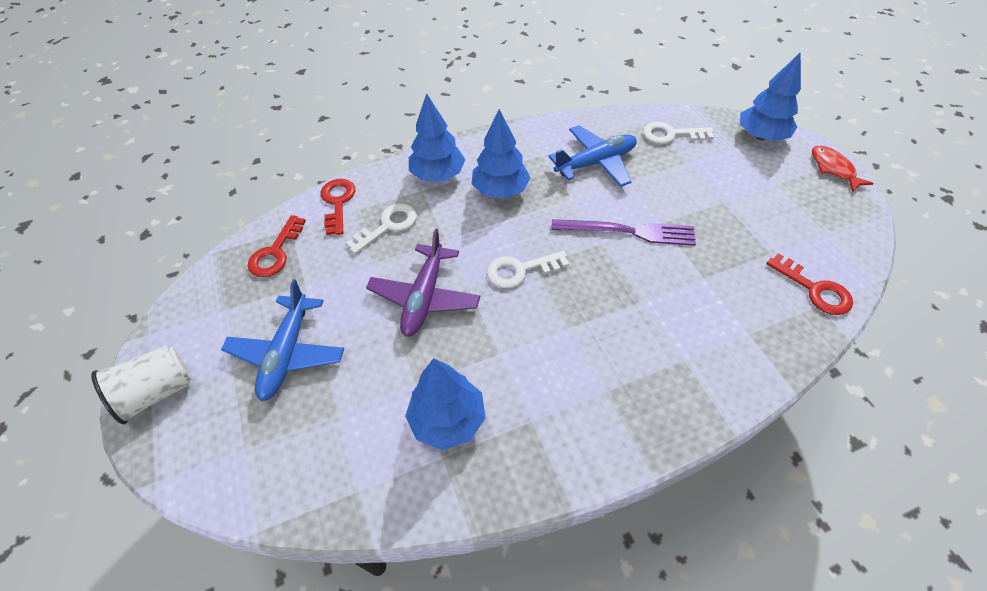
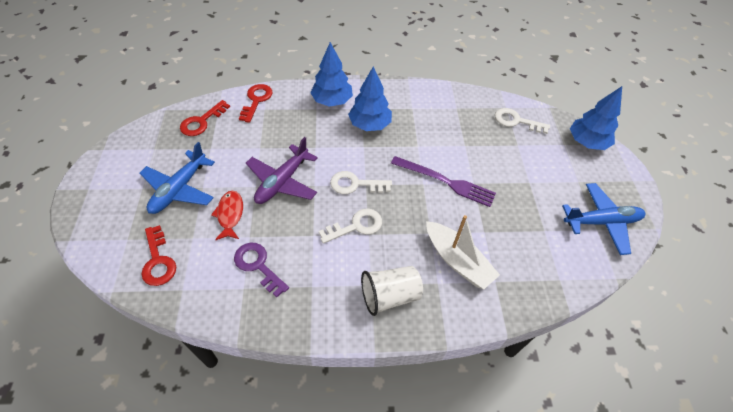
camera: 15 degrees right, 0 degrees up
white cup [91,345,192,424] -> white cup moved to [361,266,423,316]
white key [346,203,417,254] -> white key moved to [319,208,382,244]
blue tree [405,358,485,450] -> purple key [234,243,289,297]
blue plane [549,125,637,187] -> blue plane moved to [562,183,645,255]
red key [766,253,853,315] -> red key moved to [141,225,176,286]
red fish [812,145,874,193] -> red fish moved to [211,191,243,241]
none -> white boat [426,215,500,289]

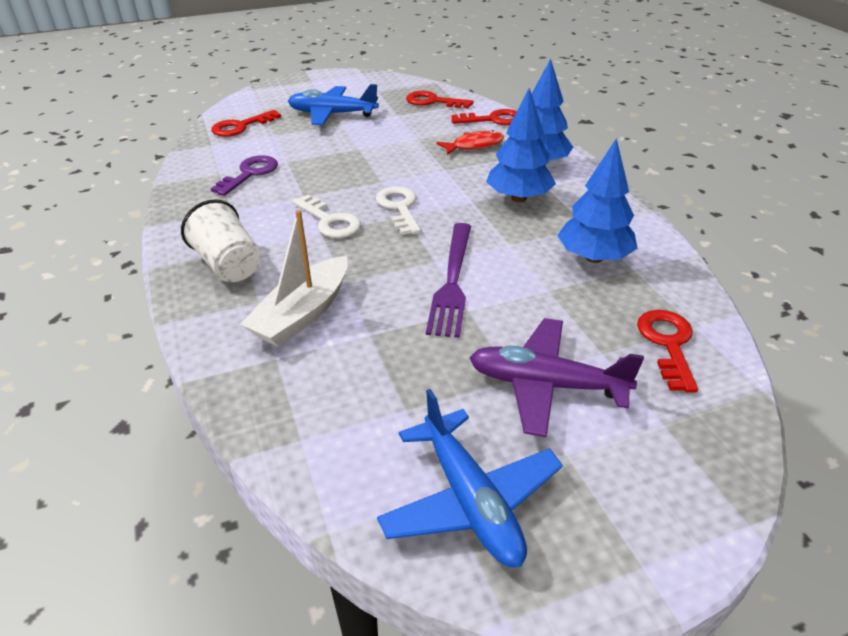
camera: 75 degrees right, 15 degrees down
red fish [211,191,243,241] -> red fish moved to [436,130,504,155]
purple plane [246,137,318,204] -> purple plane moved to [470,318,644,437]
white key [495,108,550,134] -> red key [637,310,698,393]
blue tree [570,86,622,150] -> blue tree moved to [557,138,638,263]

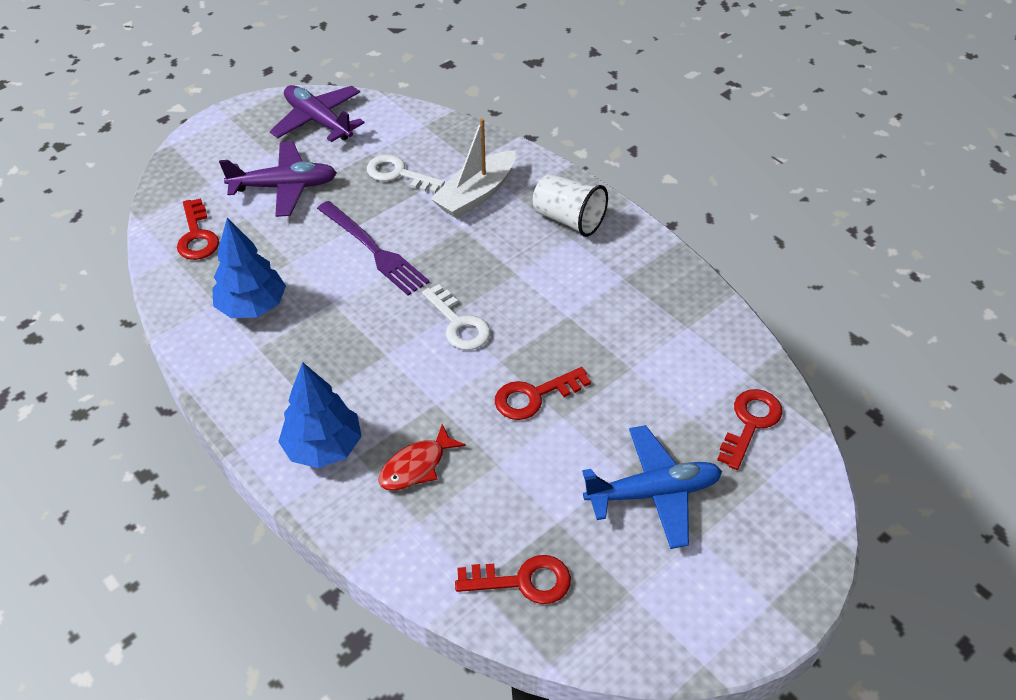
camera: 160 degrees right, 10 degrees up
purple key [211,155,278,196] -> none
white boat [240,210,348,347] -> white boat turned 150 degrees counterclockwise [430,118,516,218]
white key [292,195,361,238] -> white key moved to [367,155,445,193]
blue plane [377,389,563,567] -> purple plane [270,85,364,142]
purple fork [426,223,471,338] -> purple fork turned 150 degrees clockwise [317,201,430,296]
red key [451,109,517,125] -> red key moved to [495,367,591,420]
blue tree [486,88,556,202] -> none

